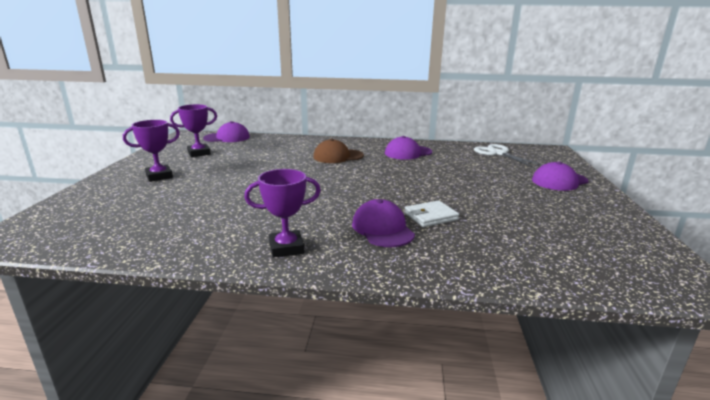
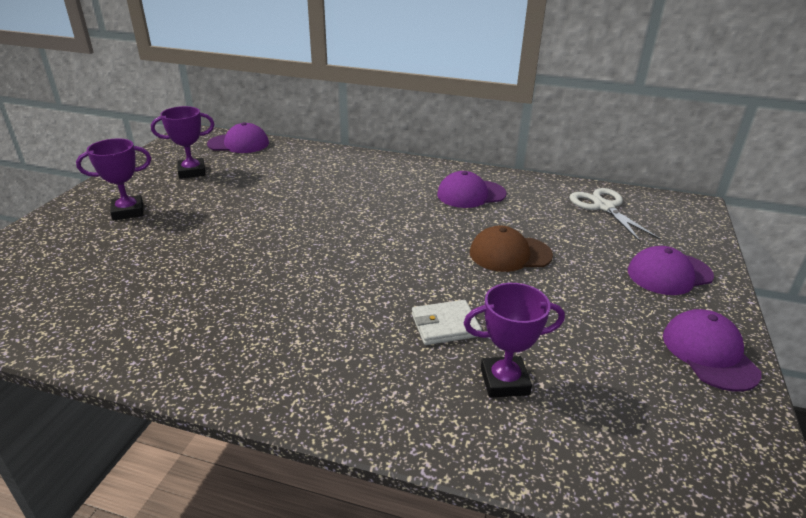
camera: 10 degrees right, 10 degrees up
purple trophy [244,169,321,258] -> purple trophy moved to [464,283,565,398]
brown cap [313,139,364,163] -> brown cap moved to [470,225,553,272]
purple cap [352,199,415,247] -> purple cap moved to [663,309,762,392]

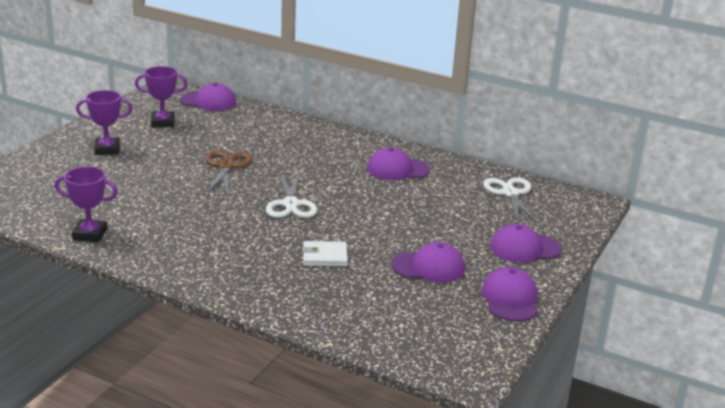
camera: 10 degrees right, 5 degrees down
purple trophy [464,283,565,398] -> purple trophy moved to [55,166,118,242]
brown cap [470,225,553,272] -> none
none -> brown scissors [205,151,253,194]
none -> white scissors [266,173,317,218]
none -> purple cap [391,242,465,283]

